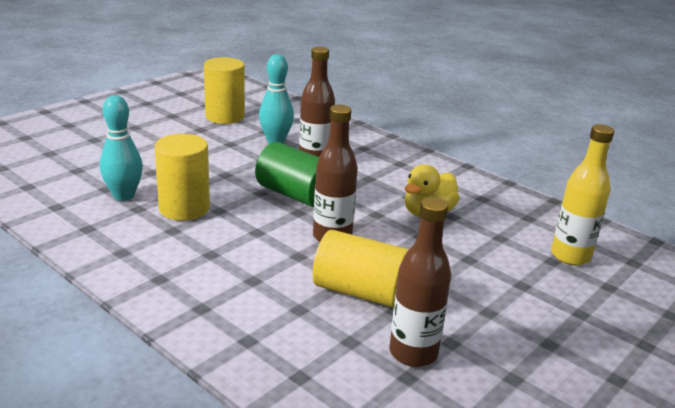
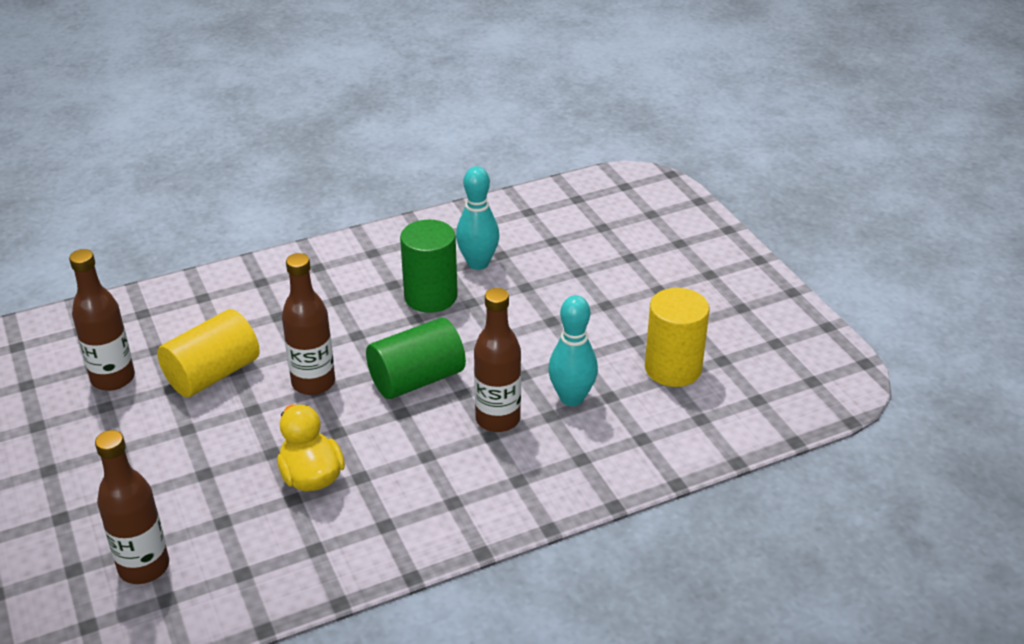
camera: 115 degrees right, 10 degrees up
yellow cylinder [154,134,210,221] -> green cylinder [400,220,458,313]
yellow bottle [551,124,614,265] -> brown bottle [95,430,169,584]

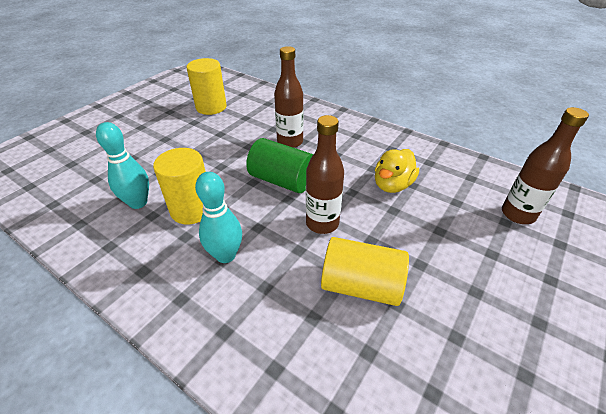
camera: 120 degrees left, 5 degrees up
brown bottle [69,249,135,391] -> none
green cylinder [400,220,458,313] -> yellow cylinder [153,148,206,224]
turquoise bowling pin [548,295,598,406] -> turquoise bowling pin moved to [195,172,242,263]

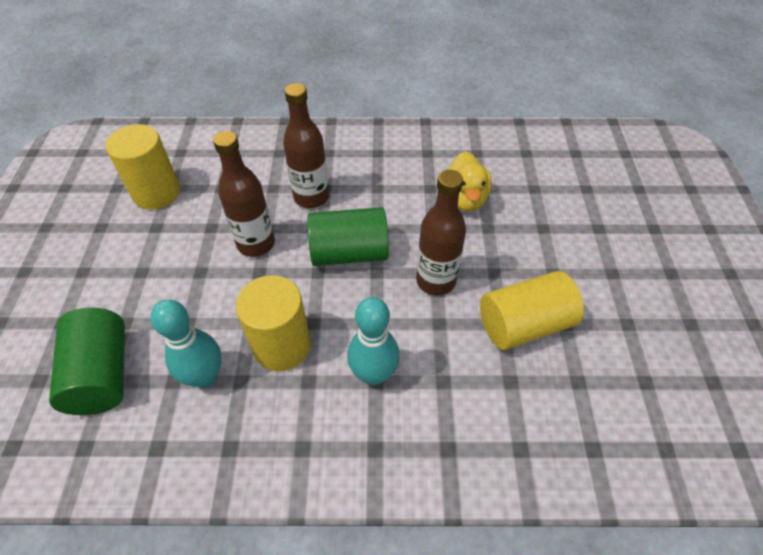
camera: 35 degrees left, 10 degrees up
brown bottle [502,107,589,224] -> brown bottle moved to [213,131,275,257]
none -> green cylinder [49,307,125,415]

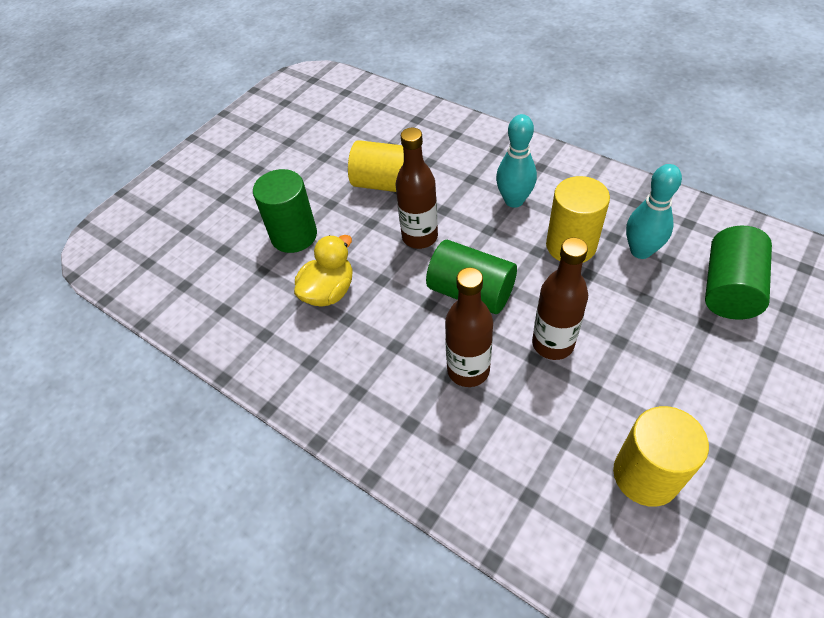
camera: 140 degrees left, 0 degrees up
none -> green cylinder [253,169,317,253]

